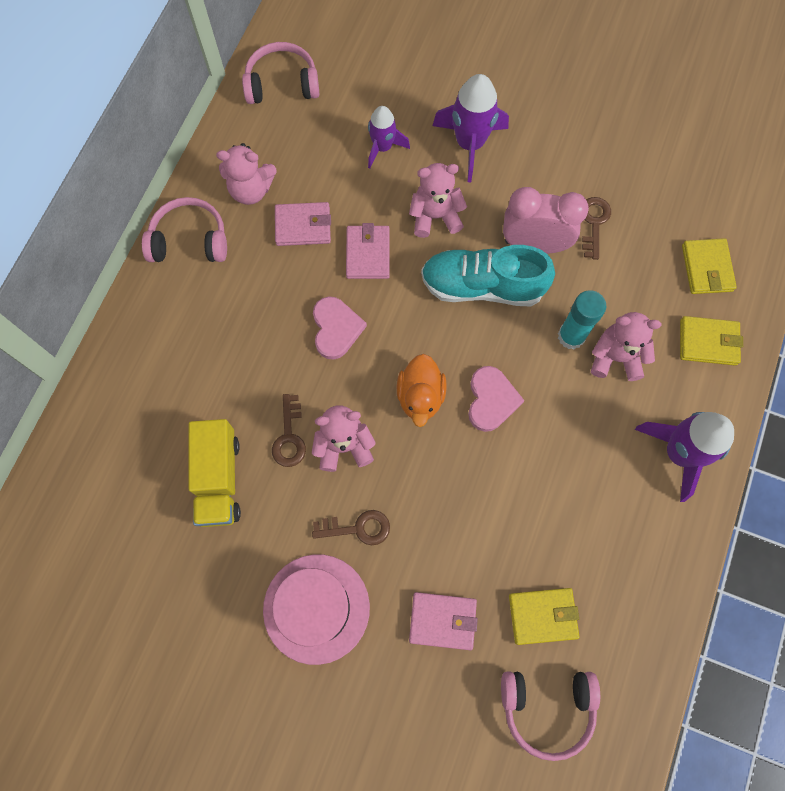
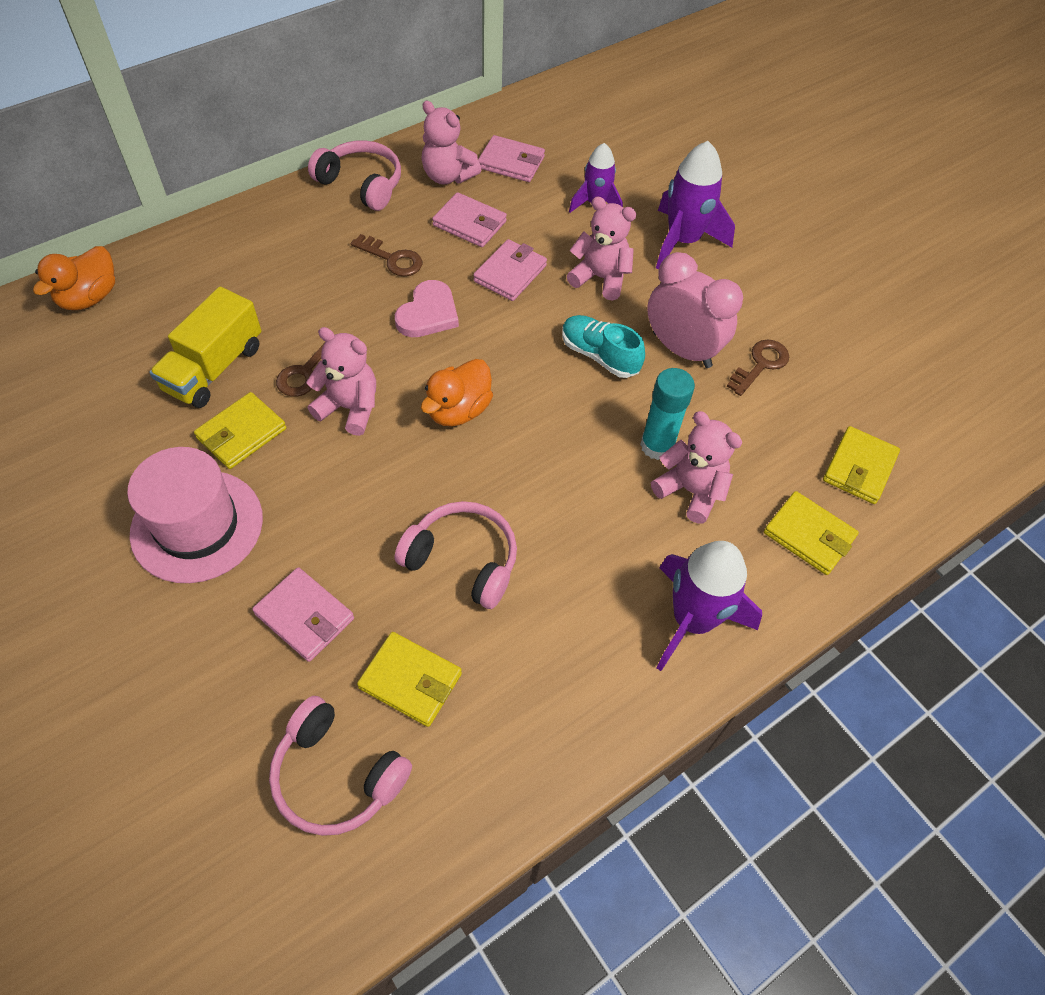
camera: 30 degrees right, 15 degrees down
pink headphones [242,42,319,104] -> pink headphones moved to [395,501,517,609]
brown key [312,510,390,545] -> brown key moved to [350,234,422,276]
turquoise shoe [421,245,555,307] -> turquoise shoe [562,315,645,378], size x0.63
pink heart [468,366,525,432] -> none
none -> orange duck [33,246,115,310]
none -> yellow wallet [194,392,286,469]
none -> pink wallet [478,135,545,182]

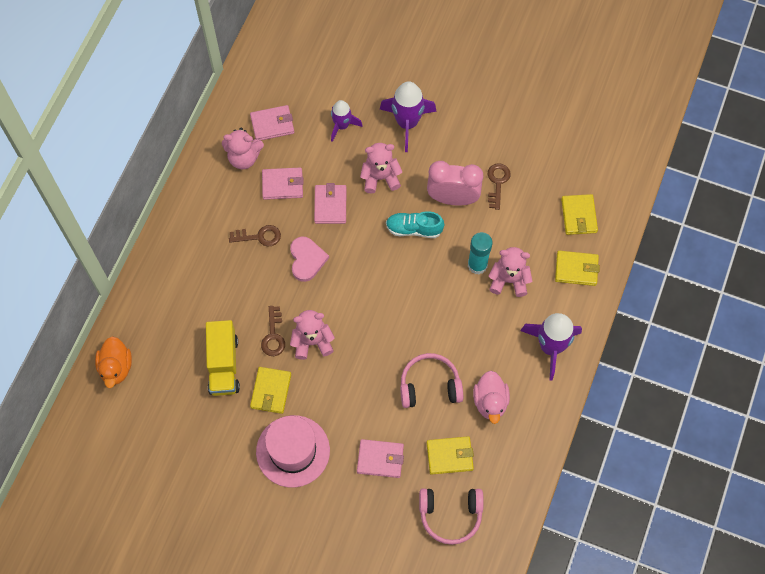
camera: 30 degrees left, 10 degrees up
pink headphones [308,140,401,211] -> none
orange duck [421,359,493,426] -> none
none -> pink duck [473,371,510,424]

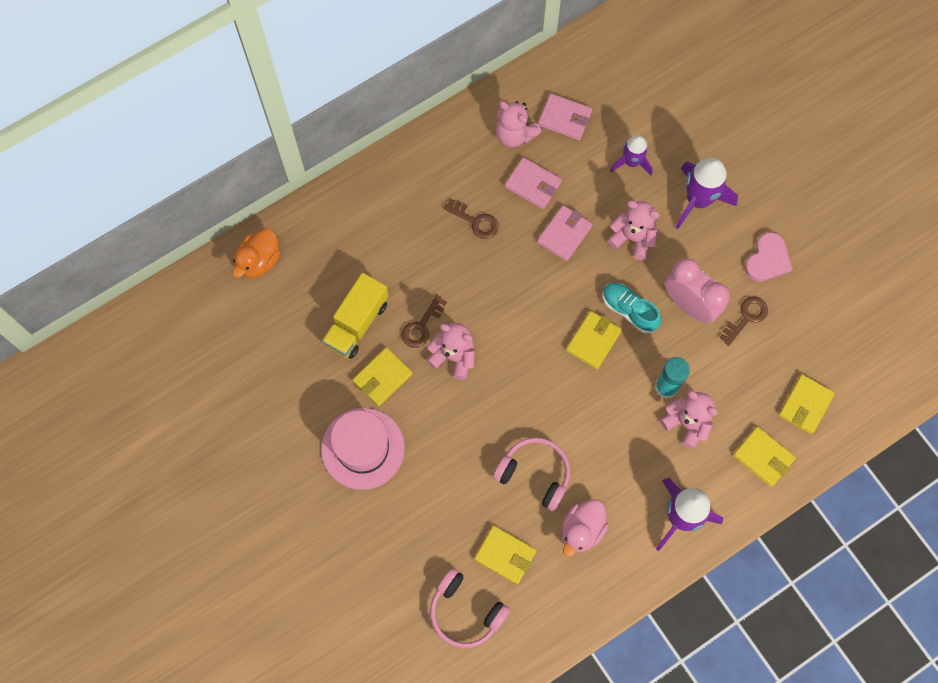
camera: 35 degrees right, 5 degrees up
pink heart [290,237,329,282] -> pink heart moved to [745,232,793,281]
pink wallet [357,439,404,478] -> none
none -> yellow wallet [566,311,622,369]

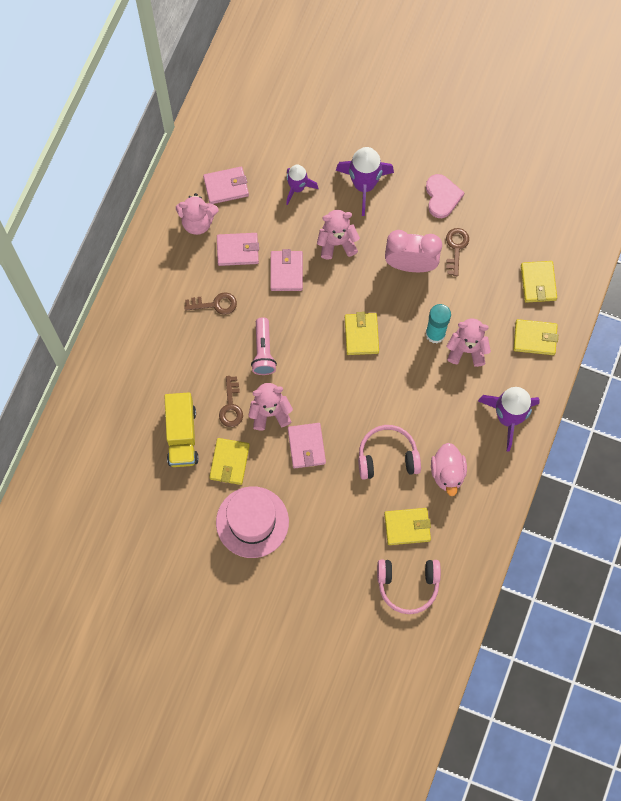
camera: 35 degrees left, 0 degrees up
orange duck [232,228,280,278] -> none
turquoise shoe [603,283,661,334] -> none
none -> pink flashlight [251,317,277,375]
none -> pink wallet [288,423,326,468]

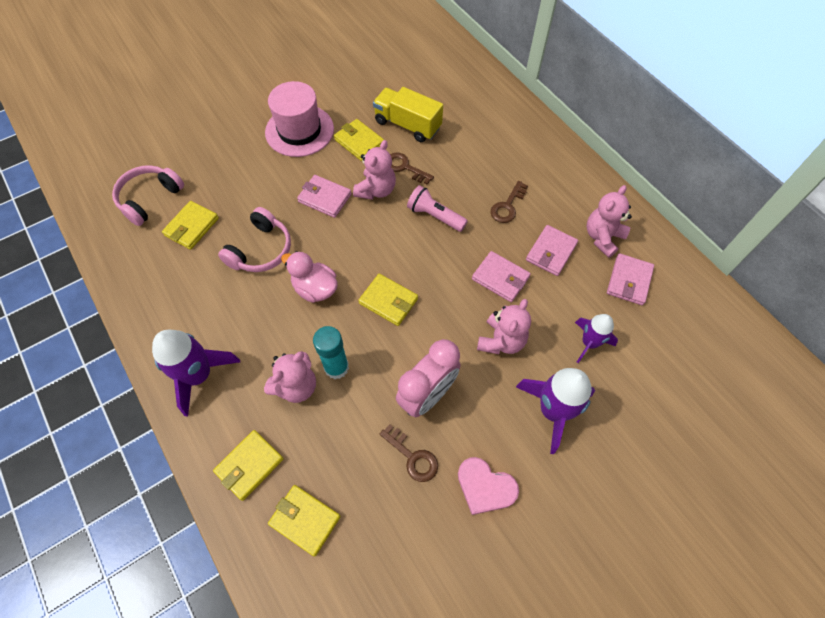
camera: 125 degrees right, 10 degrees down
pink duck [431,443,467,496] -> pink duck moved to [281,251,338,303]

